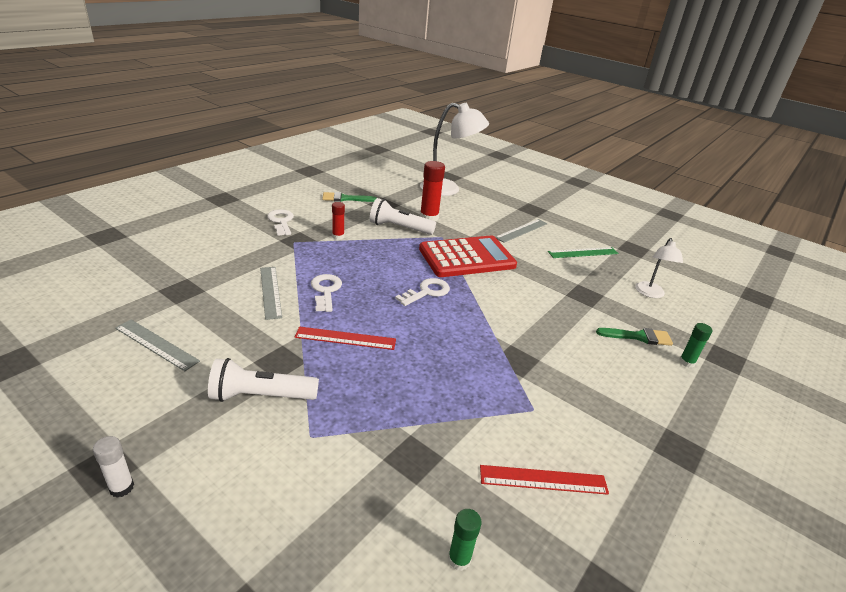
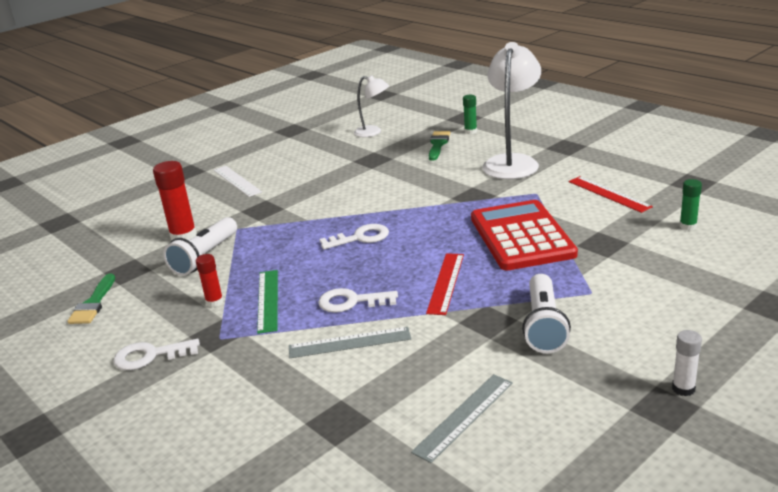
camera: 75 degrees left, 5 degrees down
white key [395,278,450,306] -> white key turned 105 degrees clockwise [319,224,389,249]
red calculator [419,235,517,277] -> red calculator moved to [471,200,578,271]
white lamp [420,103,489,196] -> white lamp moved to [482,42,541,179]
red ruler [480,465,609,495] -> red ruler turned 45 degrees counterclockwise [569,176,653,213]
grey ruler [496,219,547,242] -> white ruler [213,166,262,197]
green ruler [548,247,619,258] -> green ruler moved to [257,270,278,334]

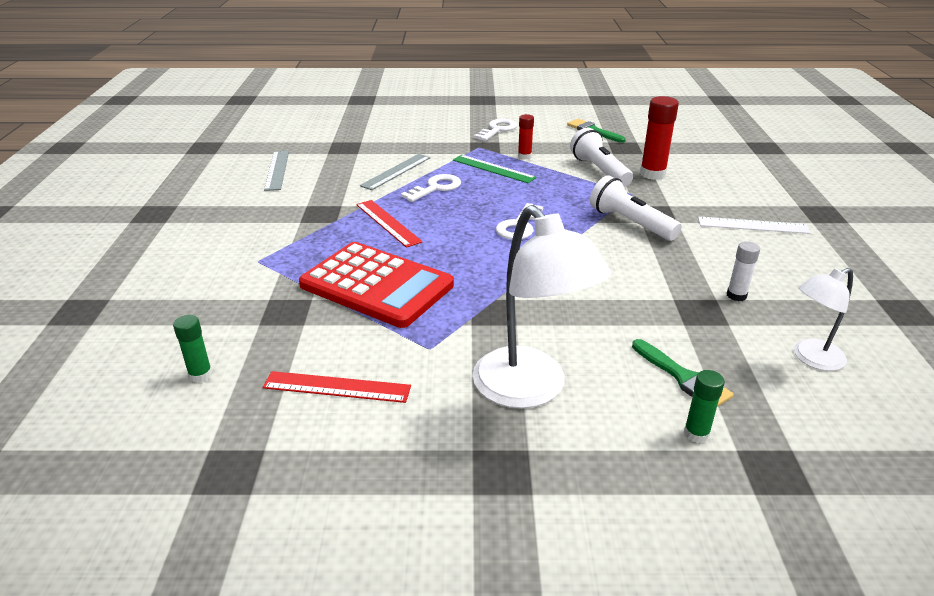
camera: 130 degrees right, 5 degrees up
white flashlight [522,274,571,353] -> white flashlight moved to [590,175,682,241]
white glue stick [672,330,702,396] -> white glue stick moved to [727,241,760,301]

